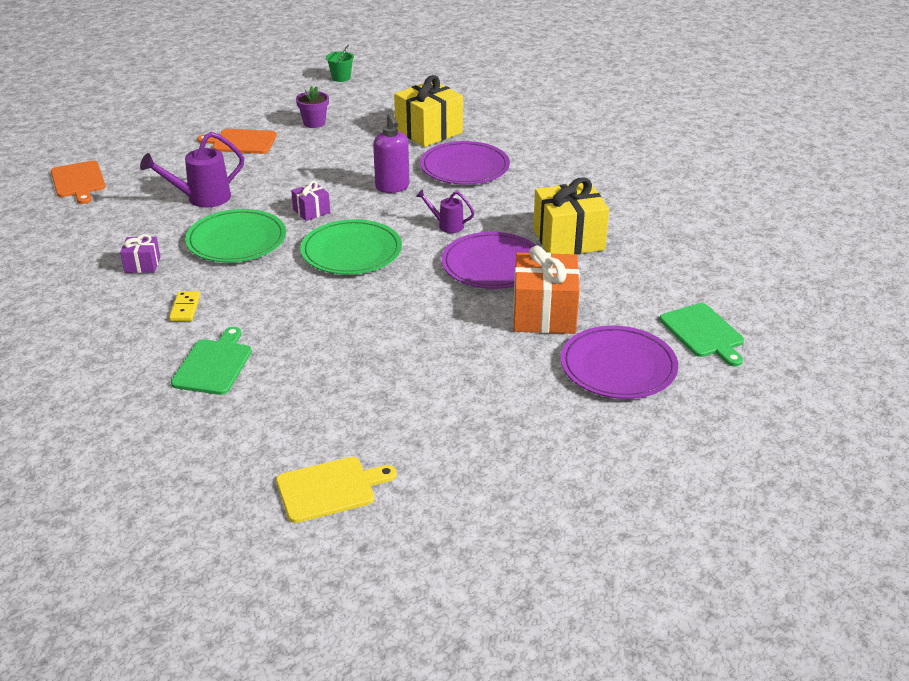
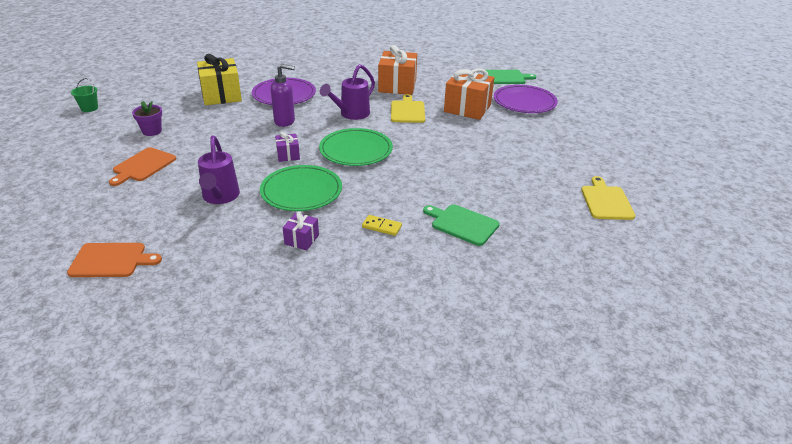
camera: 70 degrees left, 0 degrees up
purple watering can [416,189,474,233] -> purple watering can [320,64,375,120], size x1.74
purple plate [441,232,536,289] -> yellow cutting board [391,94,425,123]
yellow gift [533,178,609,254] -> orange gift [378,45,417,95]

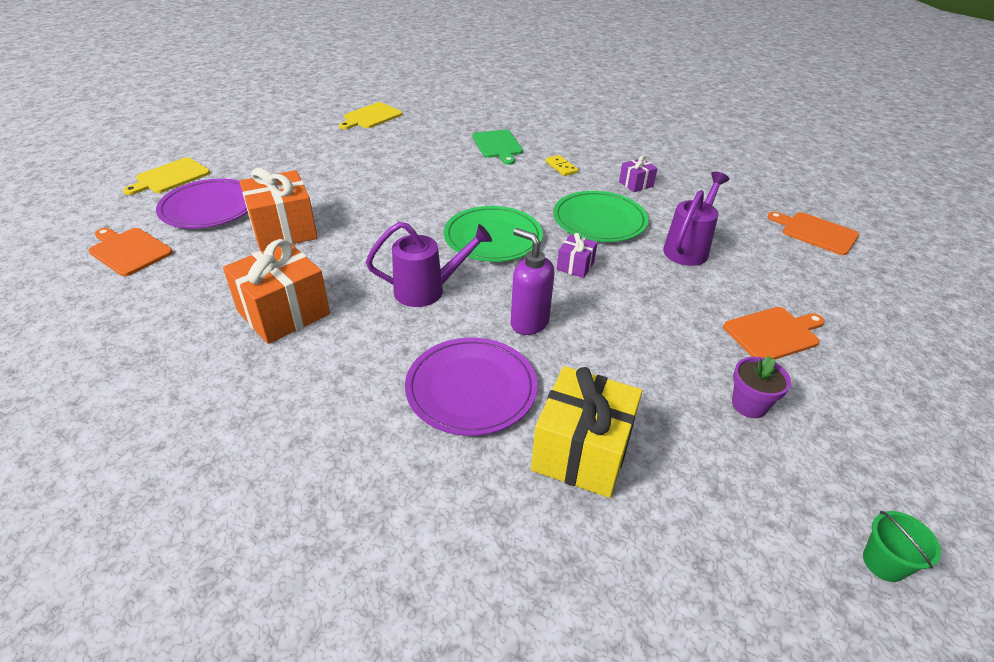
camera: 140 degrees left, 5 degrees up
yellow cutting board [391,94,425,123] -> yellow cutting board moved to [123,157,210,195]
green cutting board [483,70,536,84] -> orange cutting board [88,228,173,276]

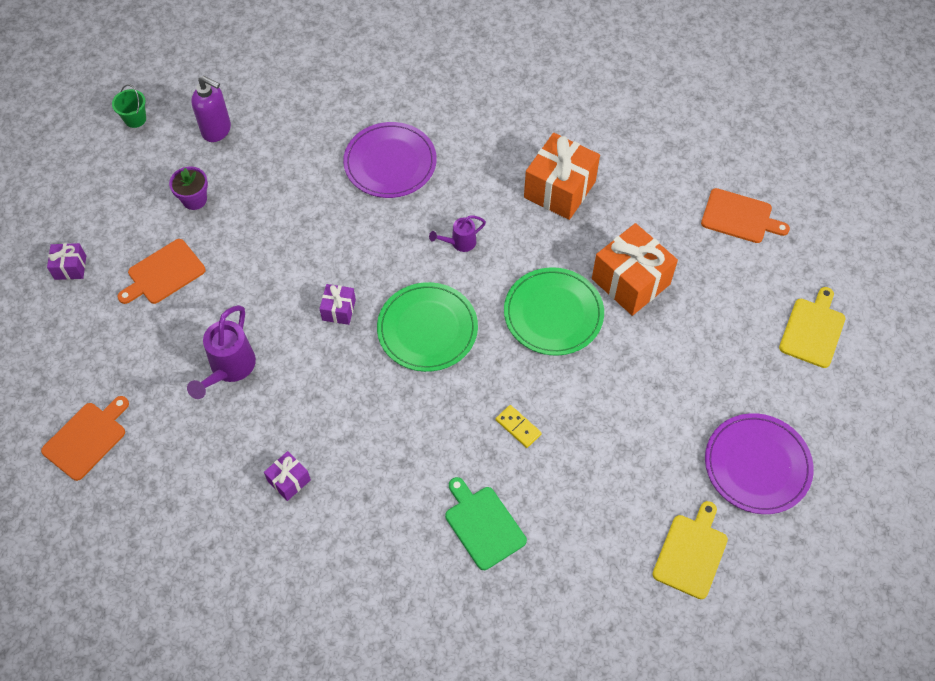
camera: 165 degrees right, 20 degrees up
purple plate [156,179,248,229] -> purple plate moved to [705,413,814,514]
purple watering can [366,222,492,307] -> purple watering can [429,215,486,252], size x0.58
purple soap dispenser [511,228,554,335] -> purple soap dispenser moved to [191,76,231,142]
yellow gift [531,366,642,498] -> none
yellow domino [545,155,578,176] -> yellow domino moved to [496,405,542,448]
green plate [553,191,648,242] -> green plate moved to [504,267,604,356]
orange cutting board [768,212,859,255] -> orange cutting board turned 75 degrees counterclockwise [41,396,129,481]
none -> purple gift [47,243,86,280]

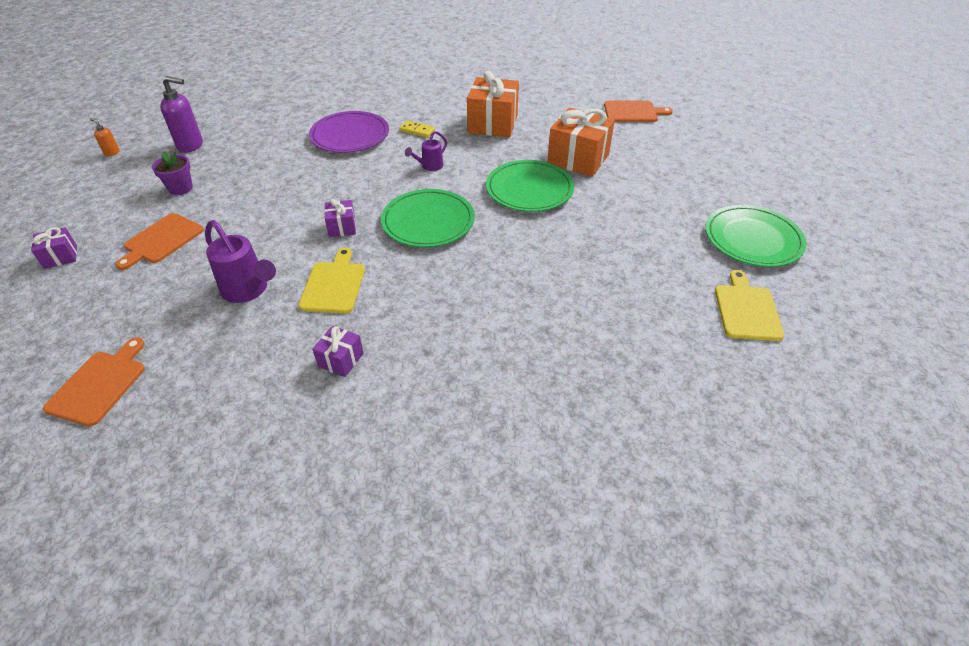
camera: 20 degrees left, 15 degrees down
green bucket [112,84,146,128] -> orange soap dispenser [90,118,119,157]
purple watering can [187,305,256,399] -> purple watering can turned 45 degrees counterclockwise [205,220,276,303]
green cutting board [445,477,527,570] -> none
yellow domino [496,405,542,448] -> yellow domino moved to [399,120,435,138]
purple plate [705,413,814,514] -> green plate [705,205,807,267]
yellow cutting board [779,287,845,368] -> yellow cutting board moved to [298,248,365,313]

